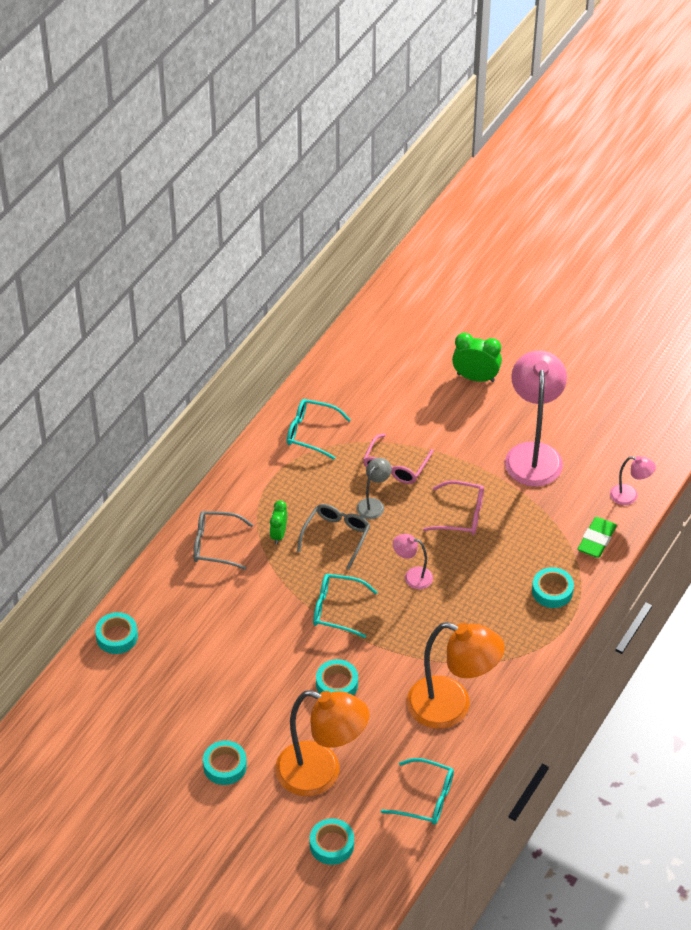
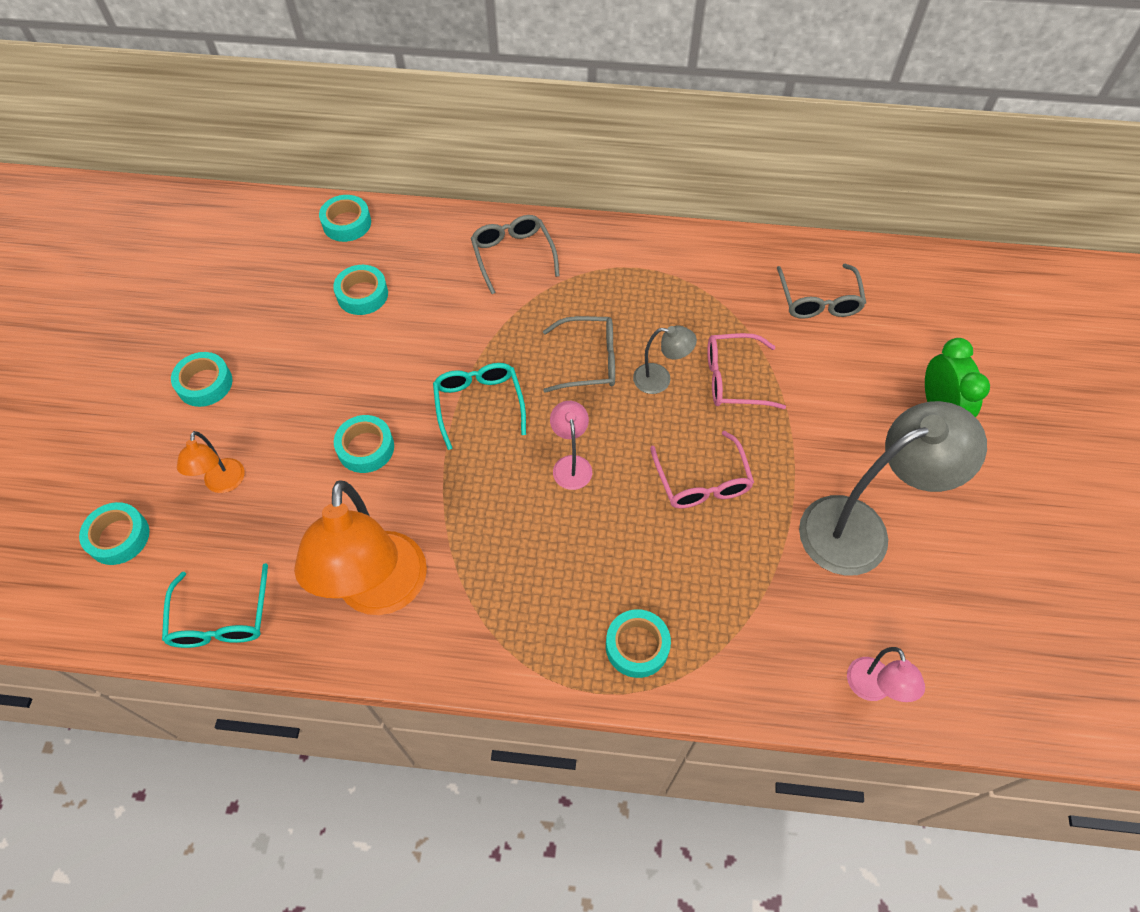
camera: 65 degrees right, 10 degrees up
green clock [270,500,287,544] -> none
orange lamp [275,690,369,796] -> orange lamp [177,431,245,493], size x0.47
turquoise glasses [287,399,351,459] -> none
pink lamp [505,351,567,487] -> grey lamp [799,401,987,575]
green eraser [578,517,617,558] -> none
none -> turquoise tape [333,265,388,315]
none -> grey glasses [777,264,866,319]

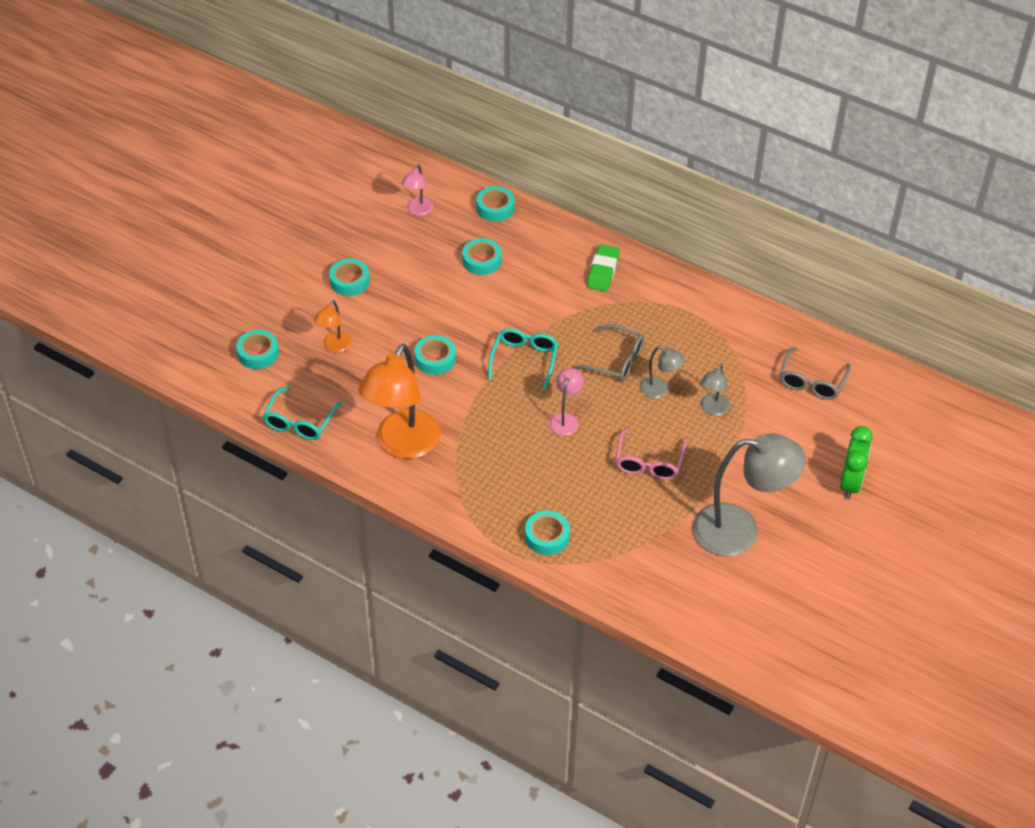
camera: 25 degrees right, 10 degrees down
grey glasses [471,215,560,294] -> green eraser [587,245,619,292]
pink glasses [707,333,786,409] -> grey lamp [700,363,730,416]
pink lamp [847,647,925,702] -> pink lamp moved to [401,164,434,216]

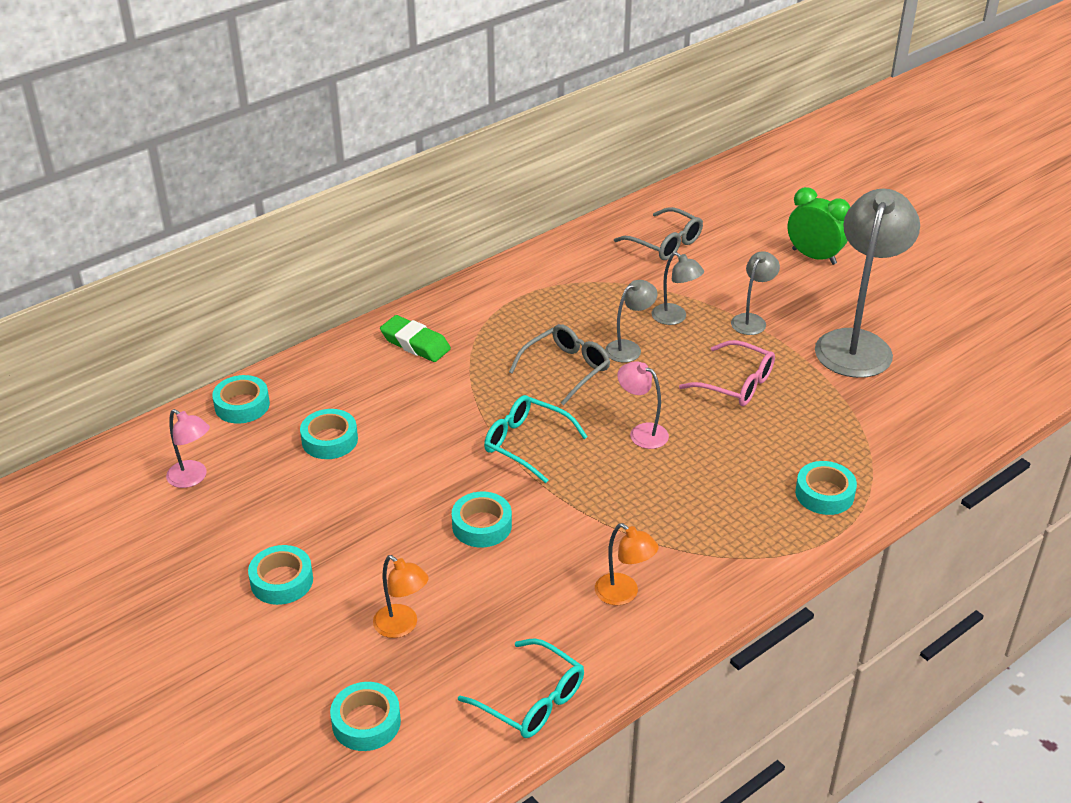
camera: 70 degrees left, 10 degrees down
orange lamp [358,344,440,459] -> orange lamp [595,523,659,605], size x0.47
none -> grey lamp [731,251,780,335]

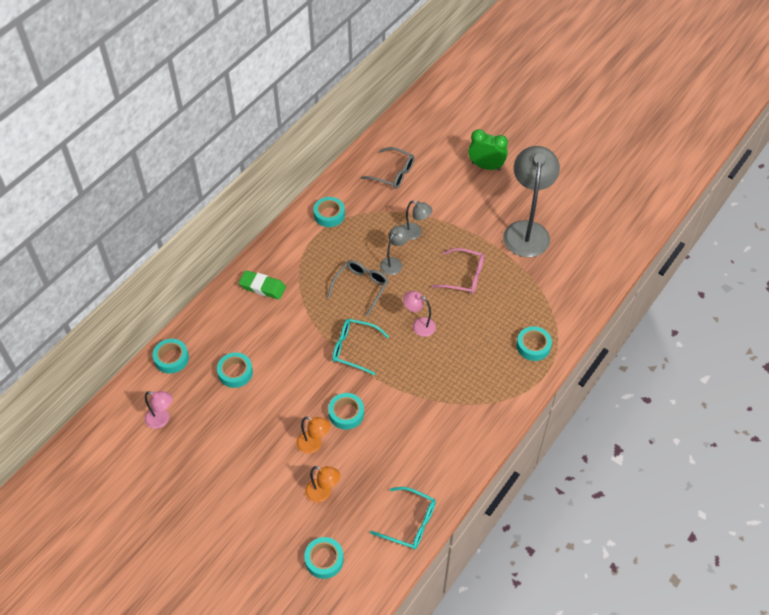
camera: 15 degrees left, 15 degrees up
turquoise tape [248,545,313,605] -> turquoise tape moved to [313,197,345,227]
orange lamp [595,523,659,605] -> orange lamp moved to [297,416,330,454]
grey lamp [731,251,780,335] -> none

